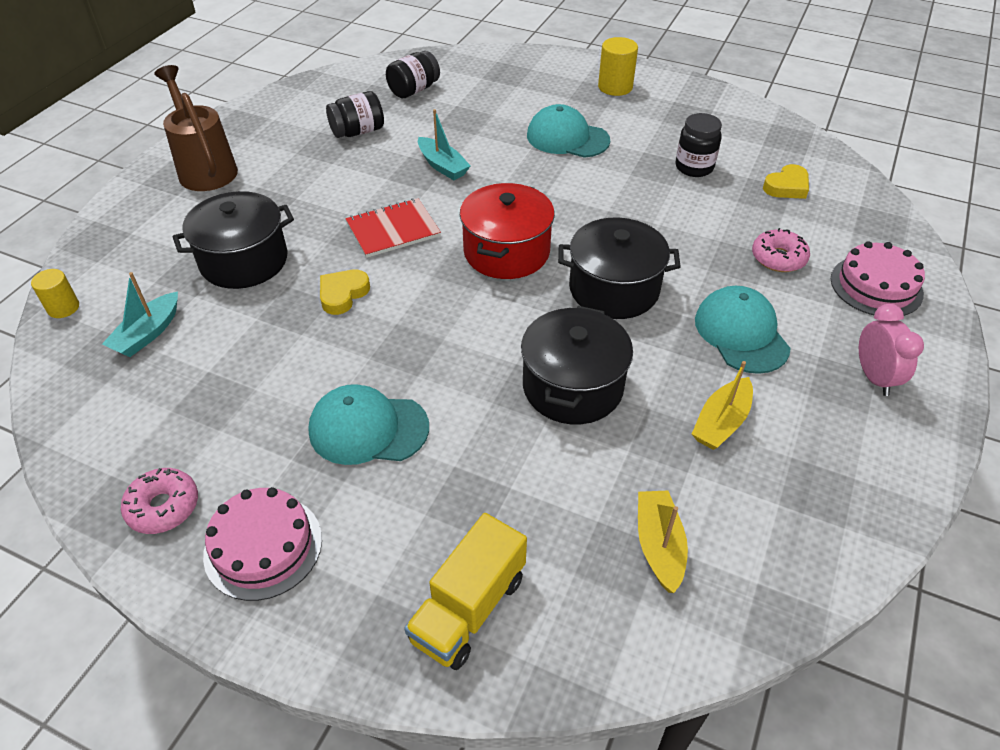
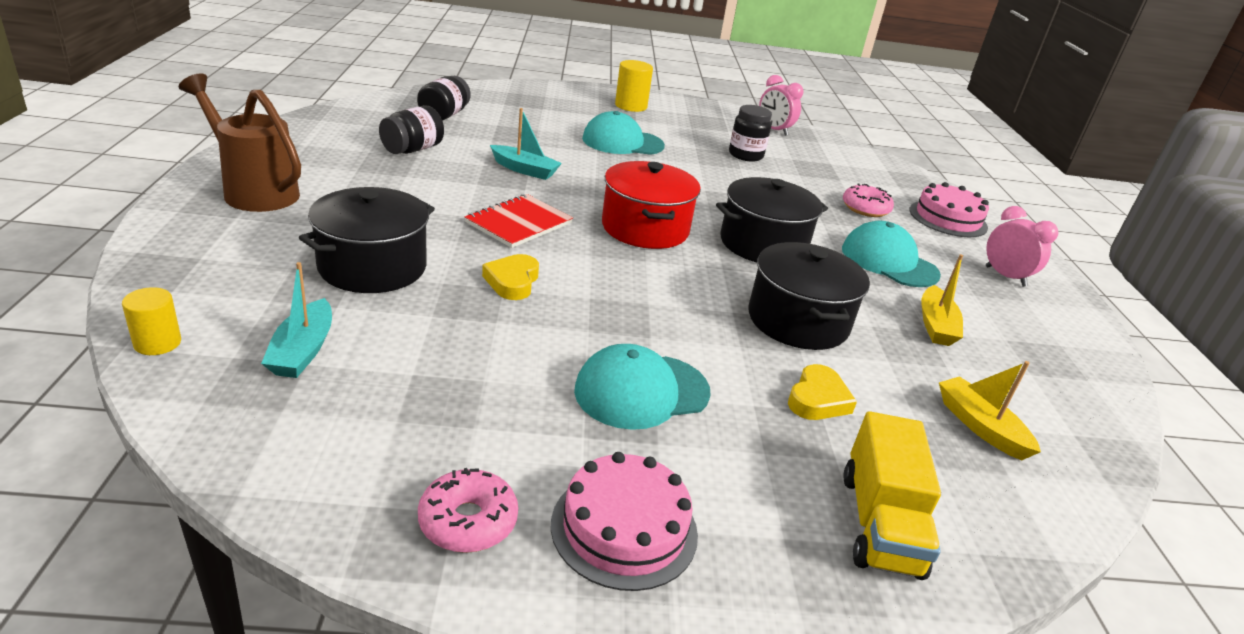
camera: 30 degrees left, 15 degrees down
yellow heart [763,164,809,199] -> yellow heart moved to [788,364,857,420]
none -> pink clock [759,75,804,136]

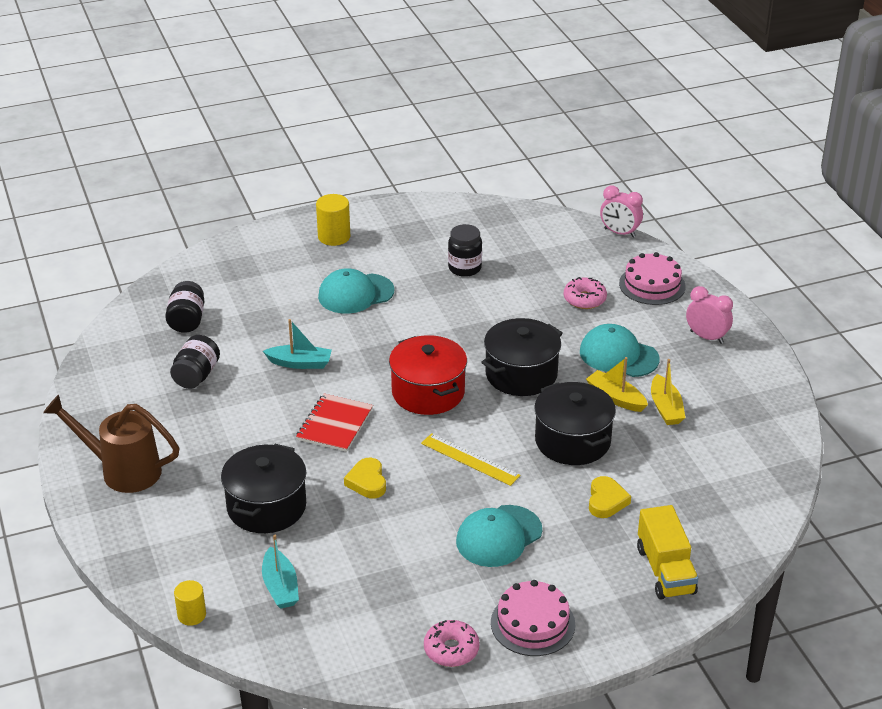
camera: 15 degrees left, 5 degrees up
pink clock [759,75,804,136] -> pink clock moved to [600,185,643,238]
yellow boat [939,361,1041,460] -> yellow boat moved to [586,357,648,412]
none -> yellow ruler [421,433,521,486]

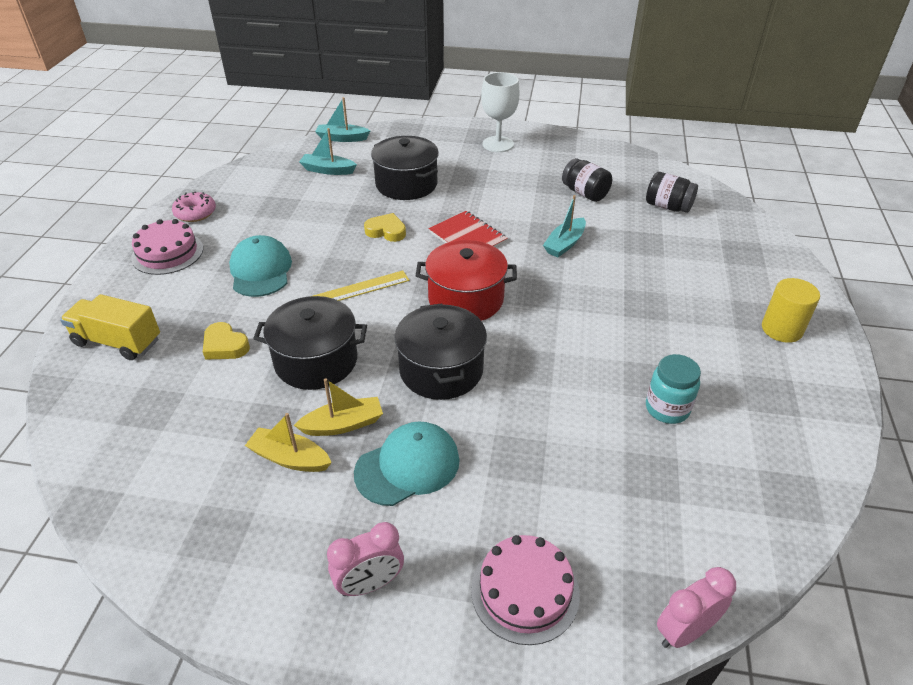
camera: 120 degrees right, 5 degrees up
brown watering can [43,394,179,493] -> white goblet [481,72,520,152]
yellow cylinder [174,580,206,626] -> turquoise boat [315,97,371,142]
turquoise cap [318,268,395,314] -> none
black jar [448,224,482,277] -> turquoise jar [646,354,701,424]
pink donut [564,277,607,309] -> none

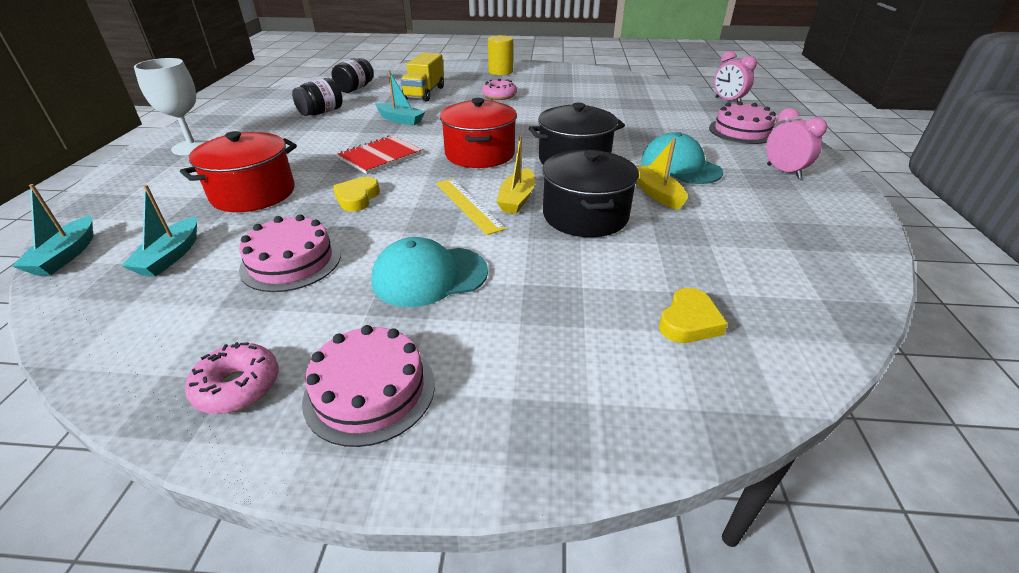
camera: 95 degrees left, 5 degrees down
yellow truck [60,294,160,360] -> yellow truck moved to [401,53,444,102]
yellow heart [203,322,250,360] -> yellow heart moved to [659,288,728,343]
yellow boat [245,413,332,472] -> yellow boat moved to [496,136,535,214]
black pot [371,136,439,200] -> red pot [180,131,297,212]
turquoise jar [646,354,701,424] -> none
none -> pink cake [239,215,341,292]
none -> pink donut [482,79,517,100]

